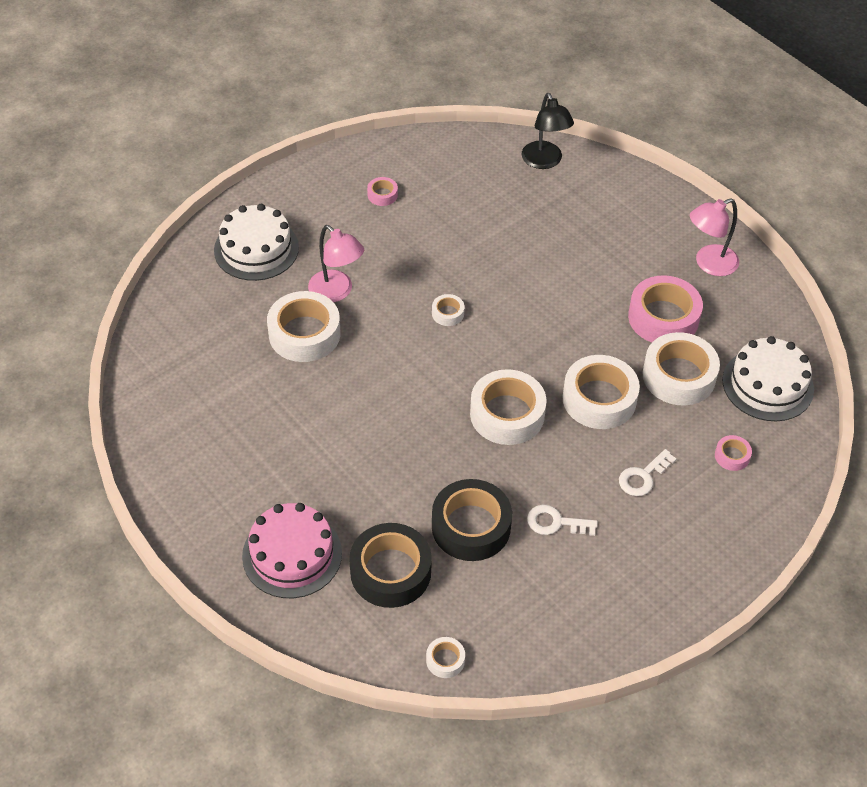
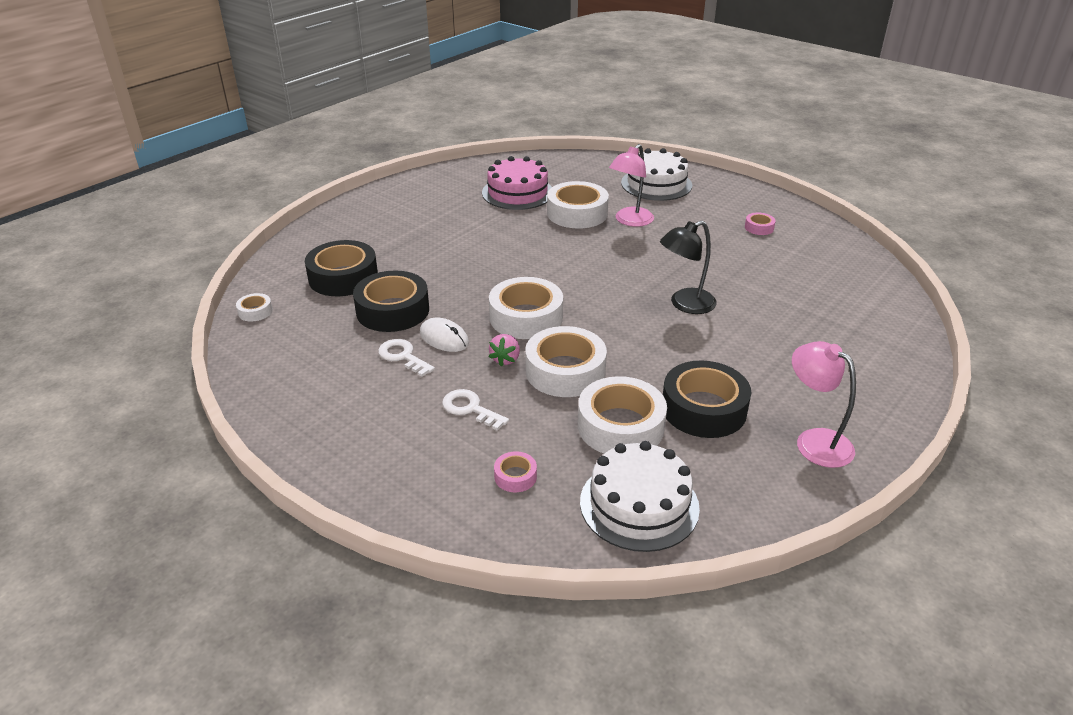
camera: 80 degrees right, 15 degrees down
pink cake [242,503,342,598] -> pink cake moved to [482,156,552,210]
white tape [432,294,465,326] -> none
black lamp [522,93,574,169] -> black lamp moved to [660,221,717,314]
white key [527,504,598,536] -> white key turned 45 degrees counterclockwise [378,339,435,377]
pink tape [628,275,703,342] -> black tape [663,360,751,438]
none -> white mouse [420,317,469,352]
none -> pink strawberry [489,334,520,367]

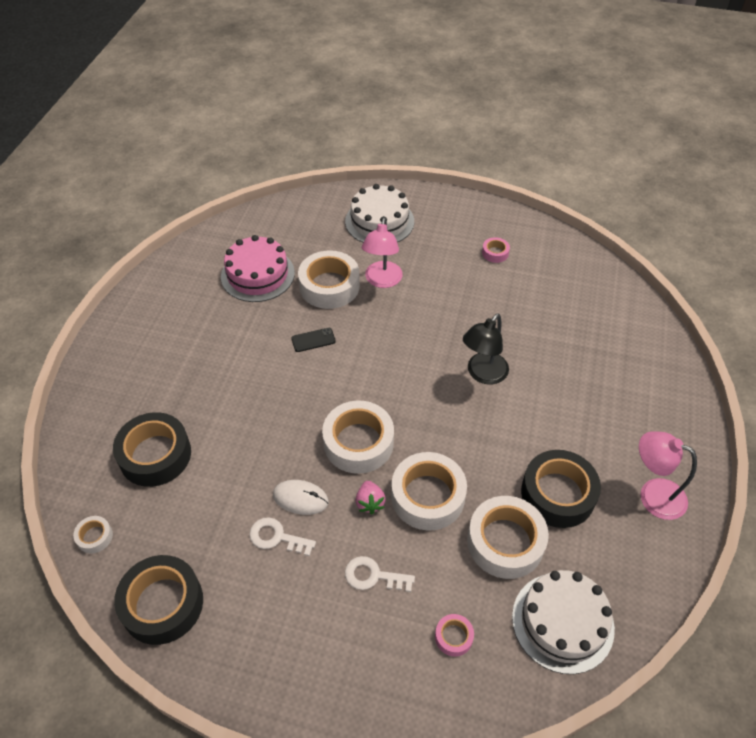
camera: 25 degrees left, 15 degrees up
black tape [353,271,429,332] -> black tape moved to [114,555,203,645]
none -> black phone [291,328,336,352]

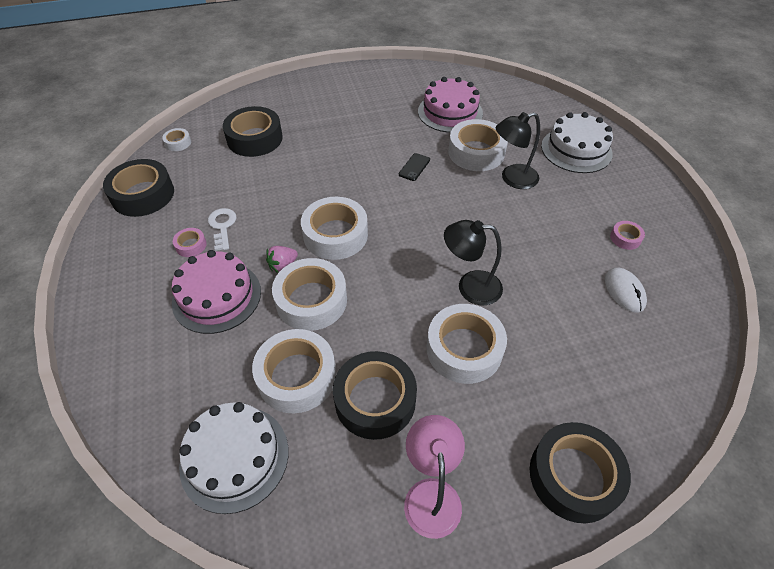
camera: 60 degrees right, 0 degrees up
white mouse [273,480,329,515] -> white mouse moved to [605,268,647,313]
black phone [291,328,336,352] -> black phone turned 75 degrees clockwise [399,153,430,181]
white key [345,556,415,592] -> pink cake [172,250,261,334]
pink lamp [362,218,403,288] -> black lamp [496,112,540,189]
pink tape [435,614,474,657] -> pink tape moved to [173,228,207,257]
none -> white tape [427,304,507,384]
none -> black tape [530,422,631,523]

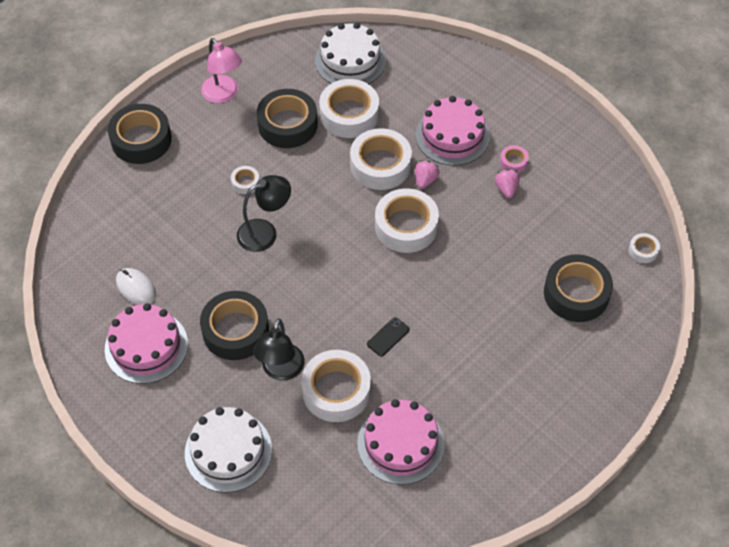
camera: 150 degrees right, 5 degrees up
black tape [103,159,174,217] -> black tape moved to [200,291,269,360]
white key [208,208,237,251] -> pink strawberry [495,169,520,198]
black phone [399,153,430,181] -> black phone turned 45 degrees clockwise [367,317,410,357]
white tape [427,304,507,384] -> white tape [231,166,259,194], size x0.46
black lamp [496,112,540,189] -> black lamp turned 150 degrees clockwise [253,319,305,381]
pink tape [610,221,645,250] -> pink cake [105,303,188,384]

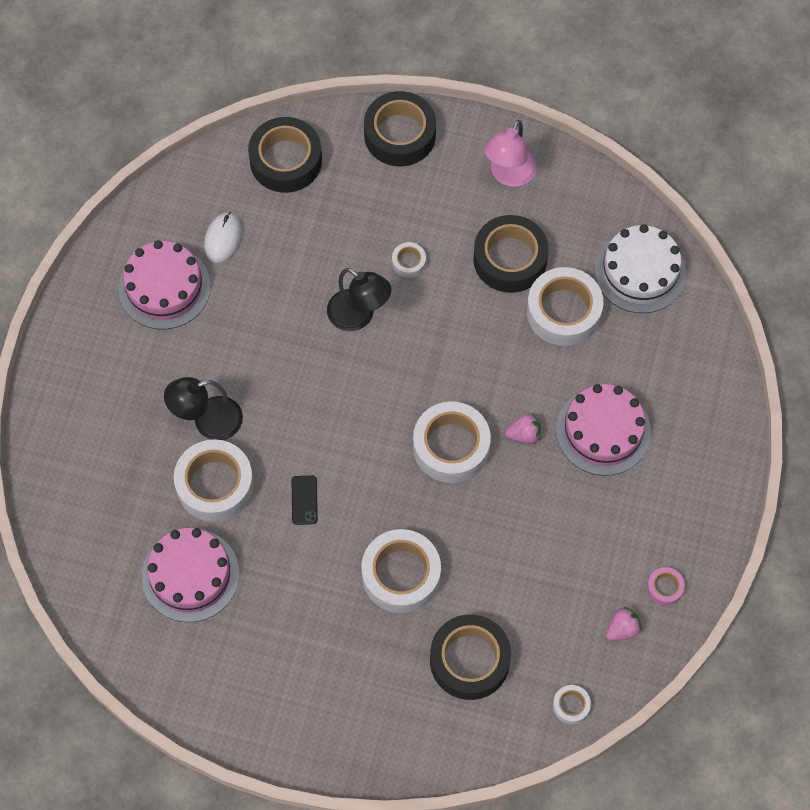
camera: 60 degrees right, 10 degrees up
white cake [185,407,272,493] -> none
black tape [200,291,269,360] -> black tape moved to [248,117,322,193]
white tape [350,128,412,190] -> white tape moved to [361,529,441,613]
black phone [367,317,410,357] -> black phone turned 75 degrees clockwise [292,475,318,525]
pink strawberry [495,169,520,198] -> pink strawberry moved to [606,607,642,641]
pink tape [500,145,529,173] -> pink tape moved to [647,567,685,606]

